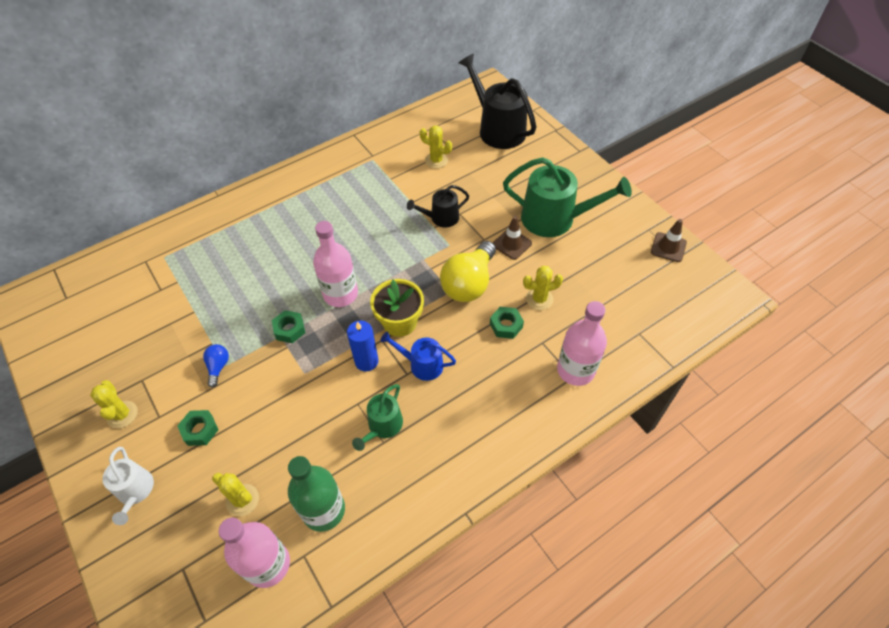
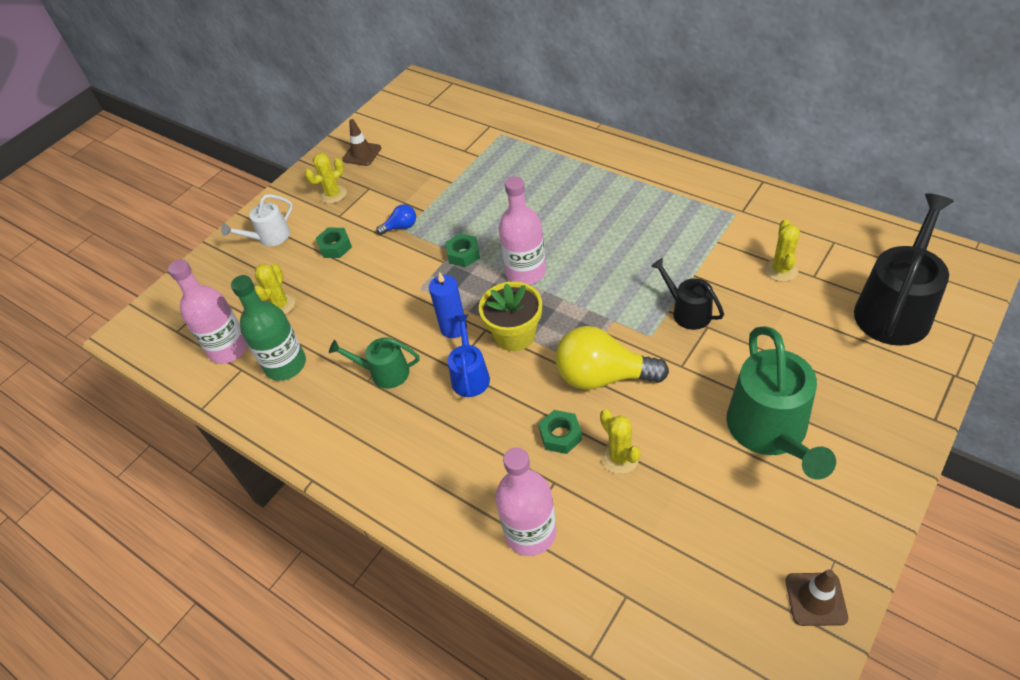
camera: 75 degrees right, 5 degrees down
brown traffic cone [493,216,532,260] -> brown traffic cone moved to [342,119,381,166]

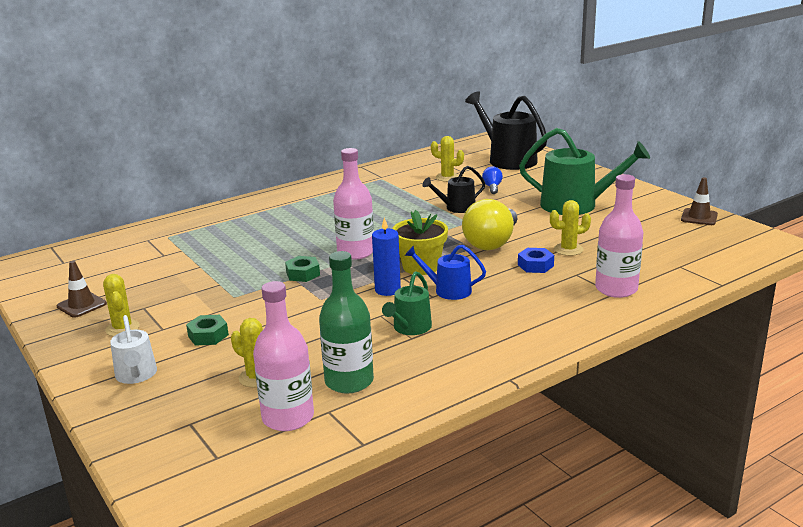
camera: 75 degrees left, 25 degrees down
blue light bulb [376,204,416,235] -> blue light bulb moved to [482,167,503,194]
green nut [538,410,582,454] -> blue nut [518,248,554,273]

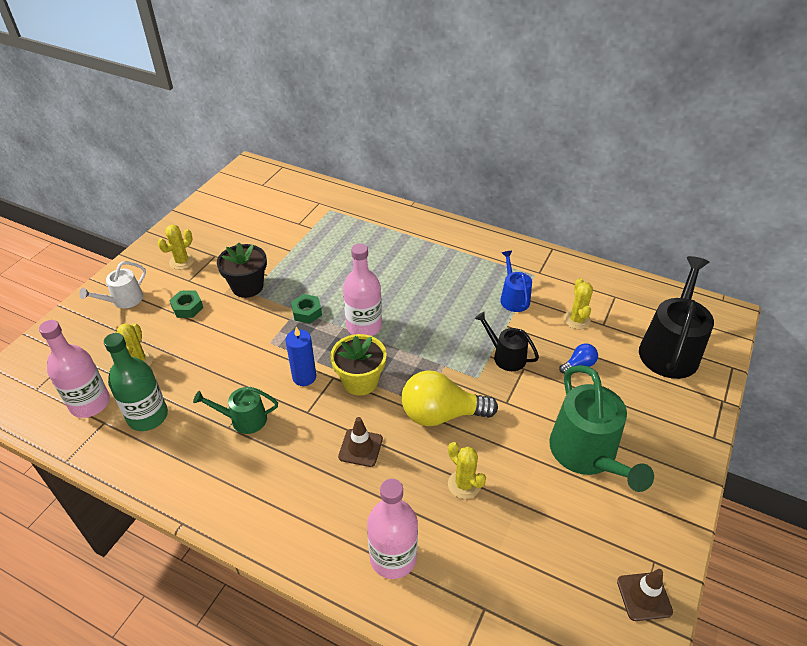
camera: 60 degrees right, 20 degrees up
brown traffic cone [57,261,107,318] -> brown traffic cone moved to [338,417,383,467]
blue watering can [405,245,486,300] -> blue watering can moved to [500,251,532,312]
blue nut [518,248,554,273] -> none
none -> black flower pot [217,242,267,298]

